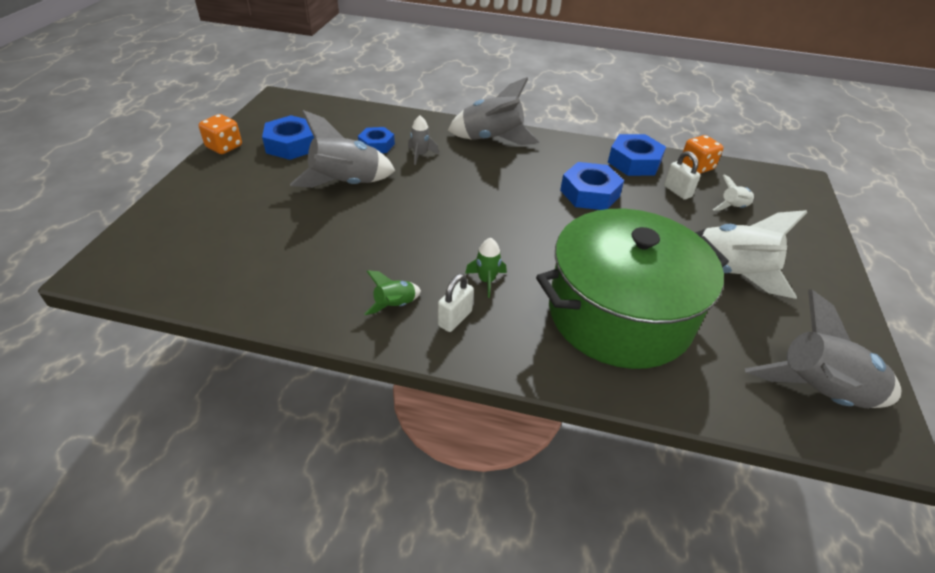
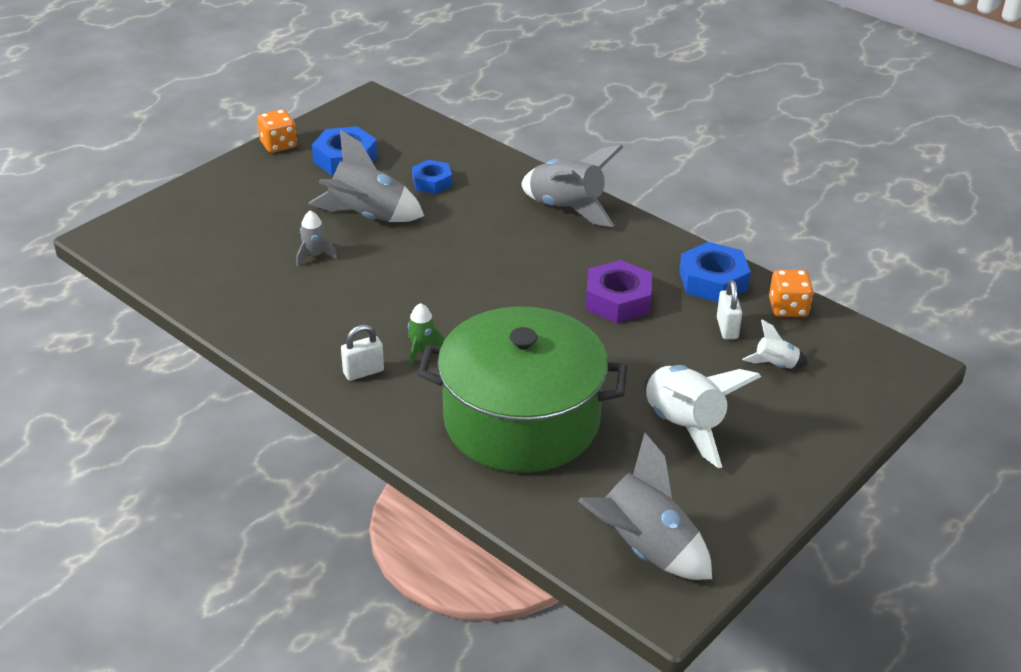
camera: 30 degrees right, 5 degrees down
green rocket [364,270,421,315] -> none
grey rocket [408,116,439,165] -> grey rocket moved to [296,210,338,266]
blue nut [560,162,624,210] -> purple nut [586,260,652,323]

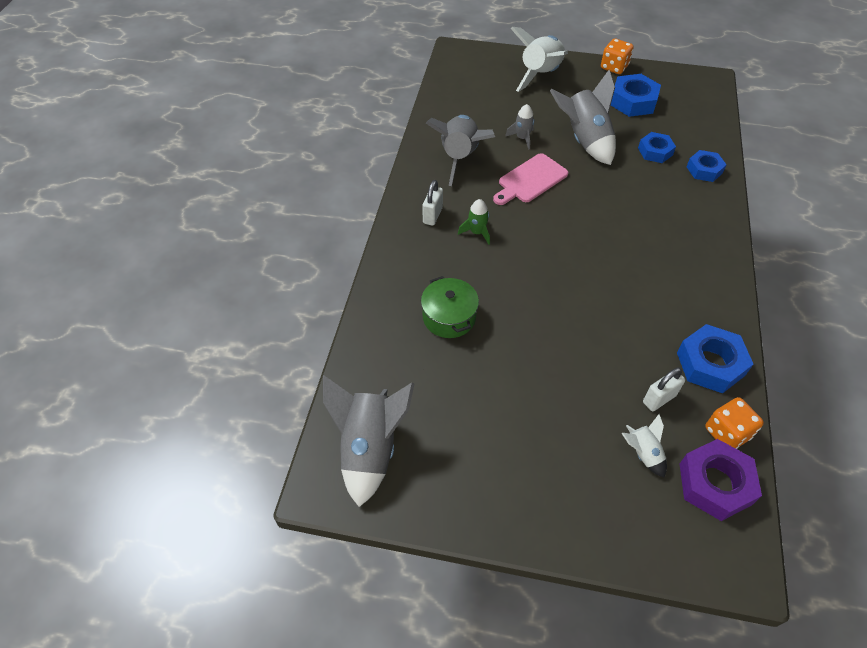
camera: 60 degrees right, 15 degrees up
white padlock [341,325,384,381] -> white padlock turned 75 degrees clockwise [422,180,443,226]
green pot [417,306,627,473] -> green pot [421,276,479,338], size x0.43
grey rocket [521,145,623,227] -> grey rocket moved to [426,115,495,186]
purple nut [586,260,652,323] -> purple nut moved to [680,439,762,521]
white rocket [644,365,761,468] -> white rocket moved to [510,27,568,92]
none -> pink cutting board [493,153,568,205]
none -> blue nut [687,150,727,182]

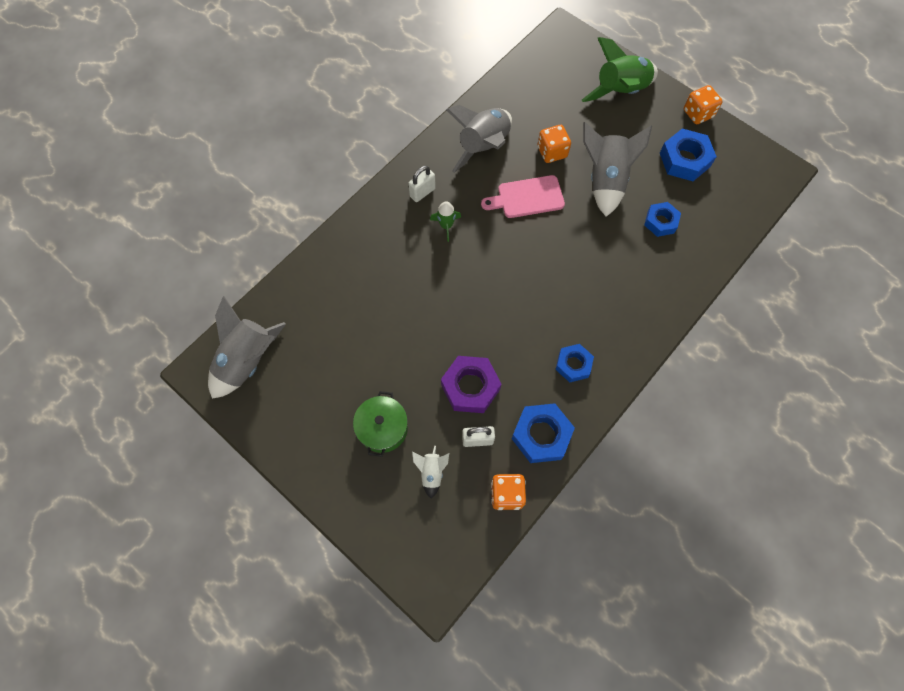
camera: 30 degrees right, 15 degrees up
green pot [421,276,479,338] -> green pot moved to [353,391,408,457]
grey rocket [505,104,534,150] -> orange dice [537,125,571,163]
white rocket [510,27,568,92] -> green rocket [582,37,658,102]
purple nut [680,439,762,521] -> purple nut moved to [441,356,501,413]
blue nut [687,150,727,182] -> blue nut moved to [555,344,594,382]

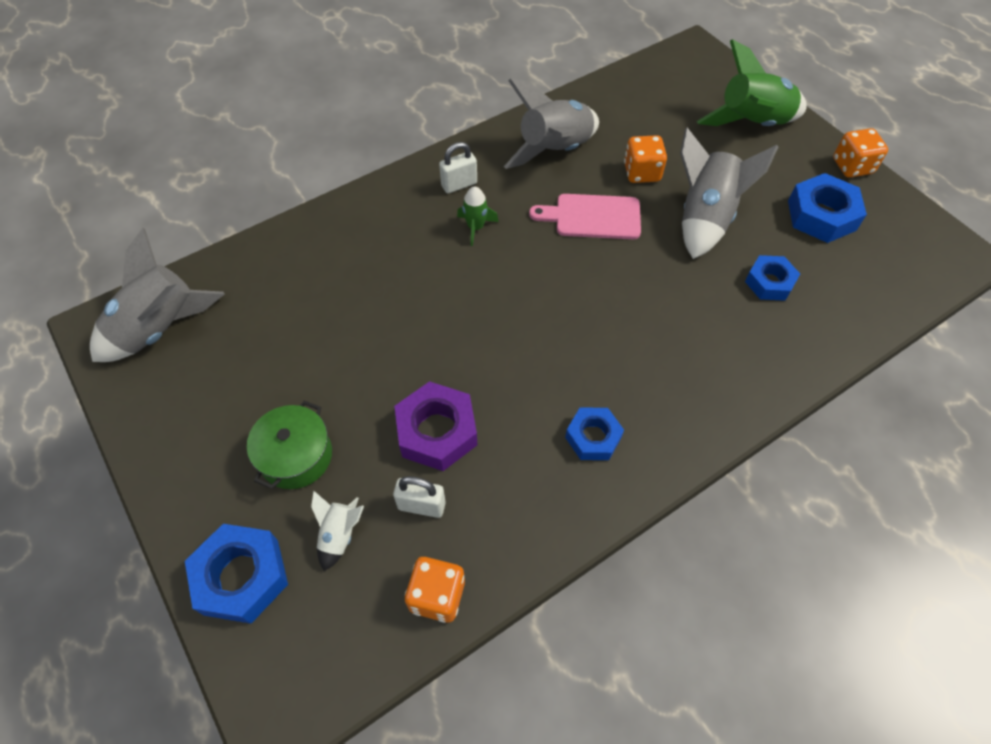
camera: 15 degrees right, 10 degrees down
blue nut [511,403,575,463] -> blue nut moved to [185,524,288,624]

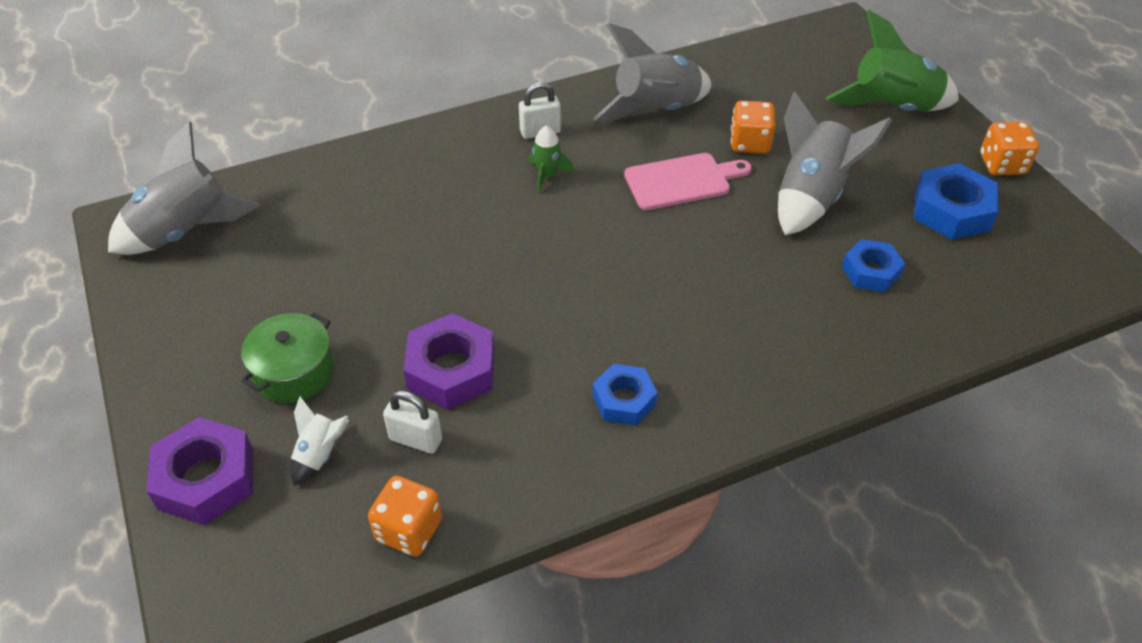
camera: 10 degrees right, 10 degrees down
blue nut [185,524,288,624] -> purple nut [146,417,253,525]
pink cutting board [529,194,641,239] -> pink cutting board turned 150 degrees clockwise [624,153,752,210]

